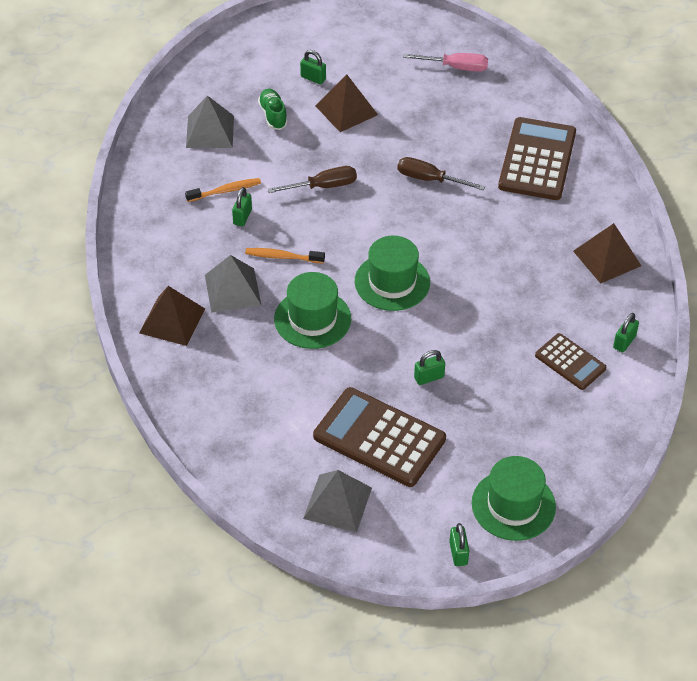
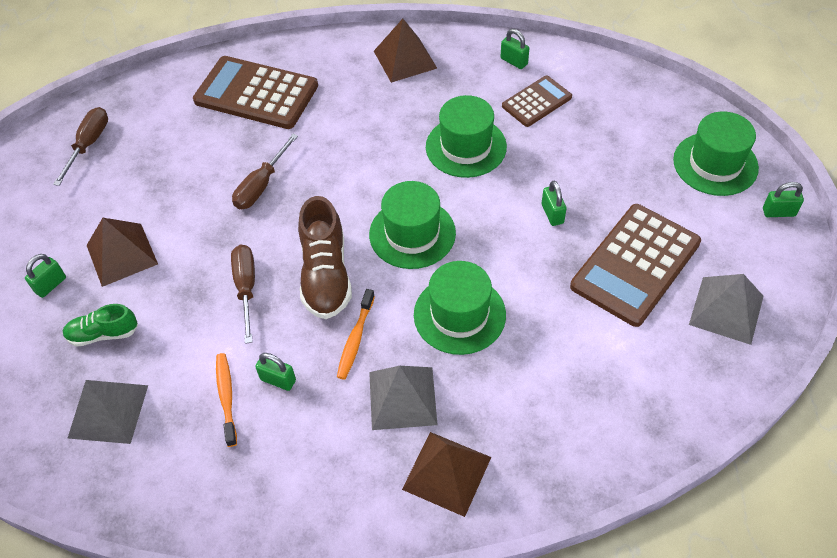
camera: 80 degrees left, 5 degrees up
pink screwdriver [403,53,488,72] -> brown screwdriver [53,107,108,186]
none -> brown shoe [298,196,352,319]
none -> green hat [426,95,507,178]

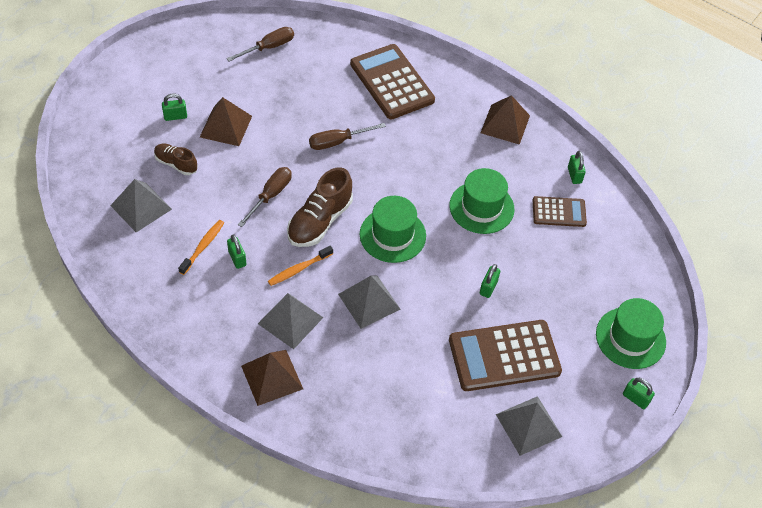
camera: 35 degrees right, 0 degrees up
green shoe [62,304,138,347] -> brown shoe [154,144,198,175]
green hat [414,261,506,355] -> grey pyramid [338,276,401,329]

